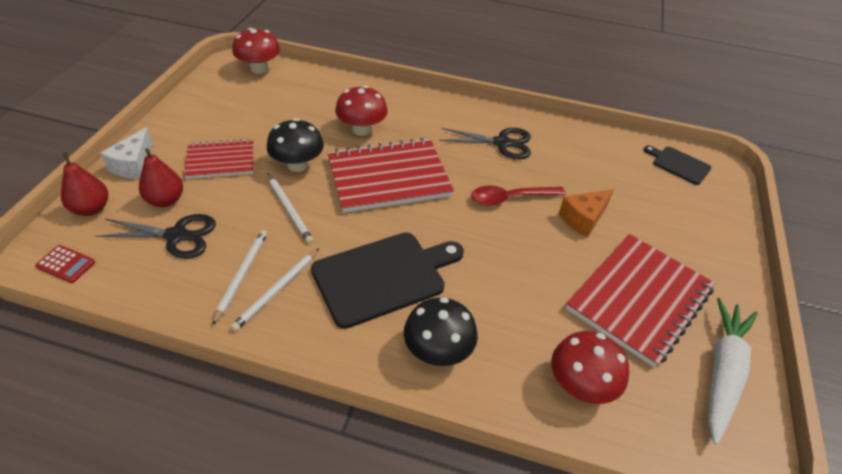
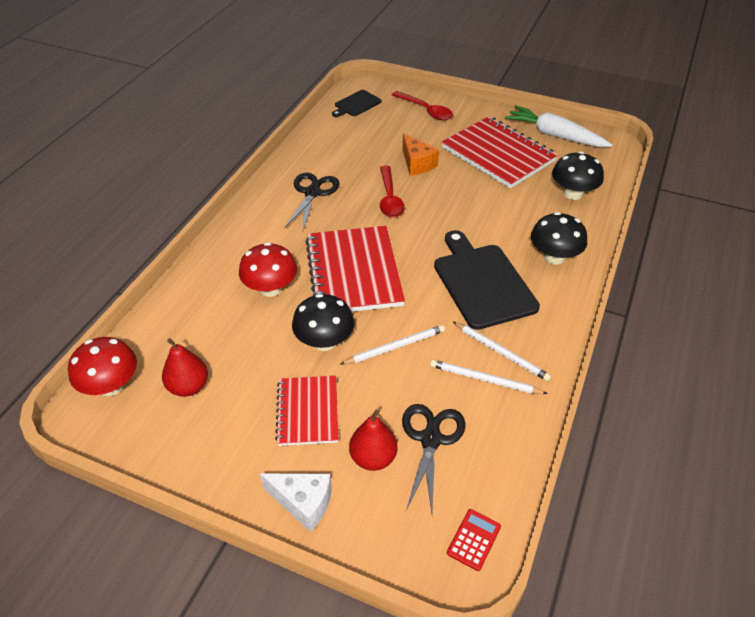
camera: 80 degrees left, 0 degrees up
red pear [61,152,108,216] -> red pear moved to [162,338,208,397]
red mushroom [551,331,629,404] -> black mushroom [552,151,604,200]
none -> red spoon [392,91,453,120]

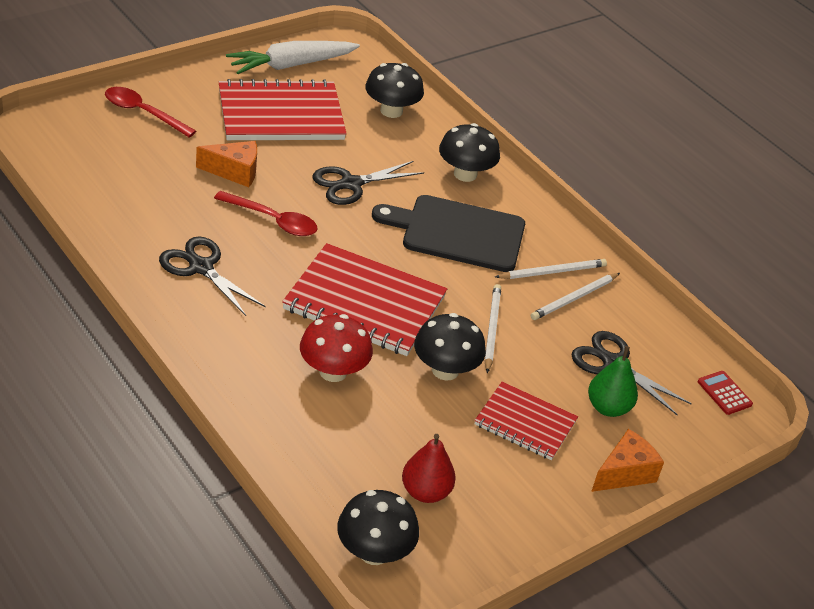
camera: 65 degrees left, 5 degrees down
red mushroom [68,337,137,396] -> black mushroom [337,490,419,565]
white cheese [260,473,332,532] -> orange cheese [591,429,664,492]
black cutting board [332,90,382,117] -> none
red pear [349,409,397,471] -> green pear [588,346,638,417]
red spoon [392,91,453,120] -> red spoon turned 135 degrees counterclockwise [105,87,196,138]
none -> black scissors [313,161,424,205]

